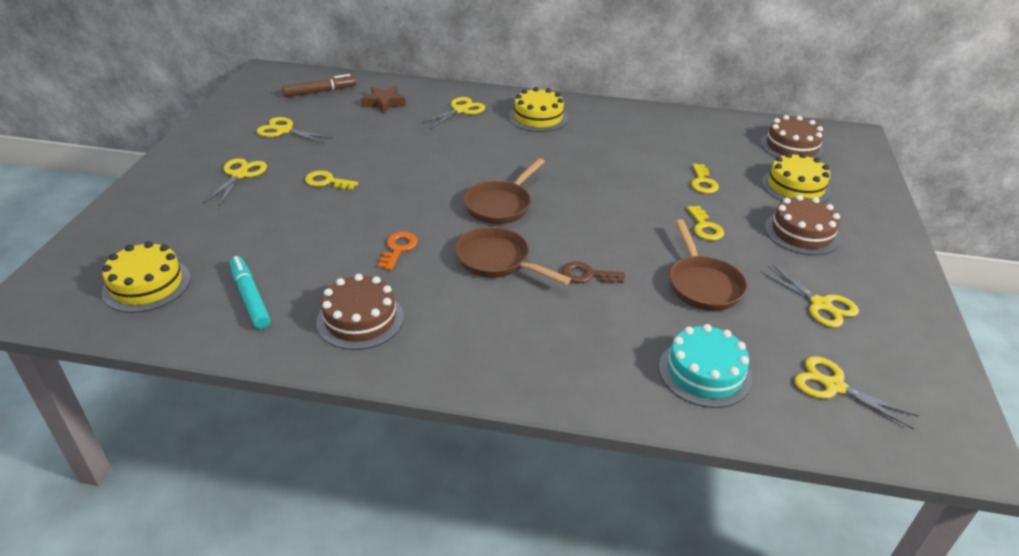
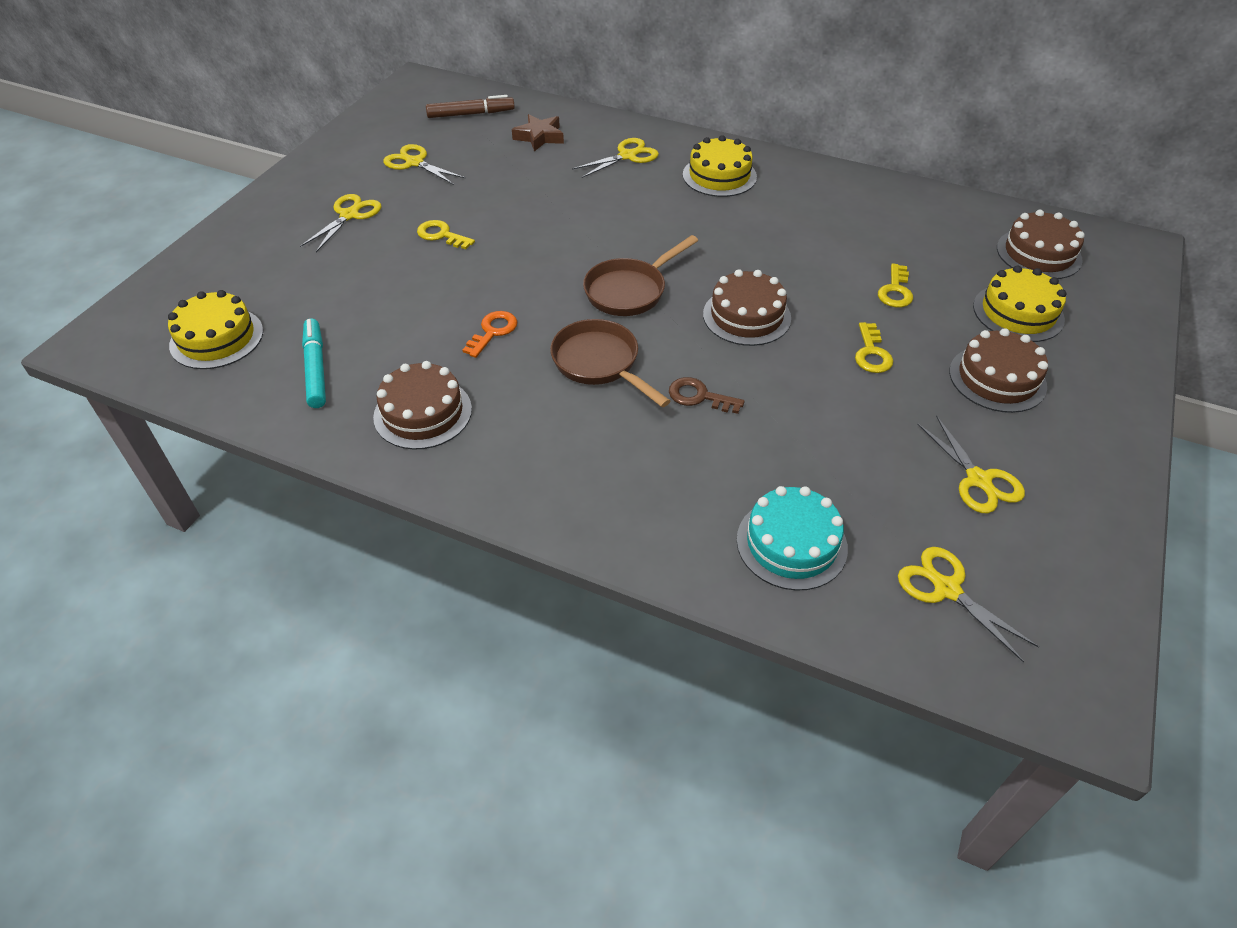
camera: 15 degrees right, 10 degrees up
brown pan [669,219,747,311] -> none
none -> brown cake [703,269,791,346]

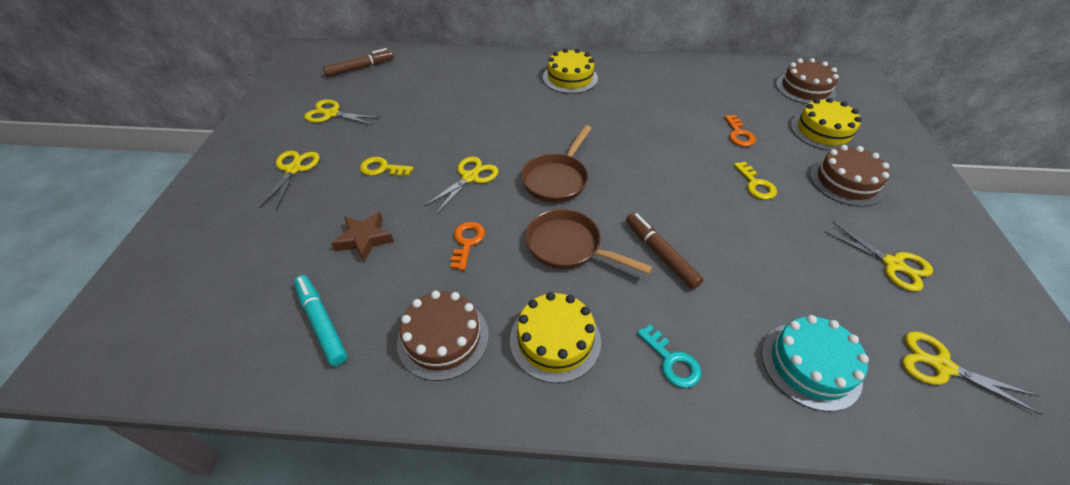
camera: 20 degrees left, 0 degrees up
yellow cake [168,290,263,369] -> yellow cake moved to [510,292,601,383]
brown star [512,114,564,152] -> brown star moved to [331,211,394,262]
yellow scissors [572,138,659,178] -> yellow scissors moved to [424,156,498,214]
brown key [669,377,745,414] -> brown marker [626,213,704,289]
brown cake [703,269,791,346] -> none
yellow key [878,263,913,308] -> orange key [724,115,756,146]
none -> turquoise key [637,325,702,388]

